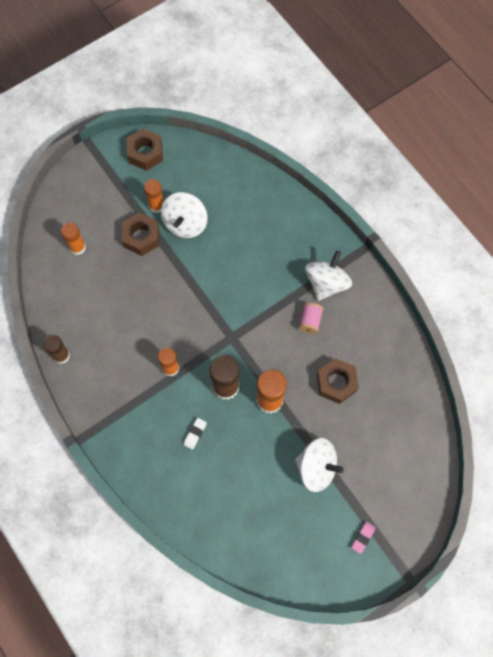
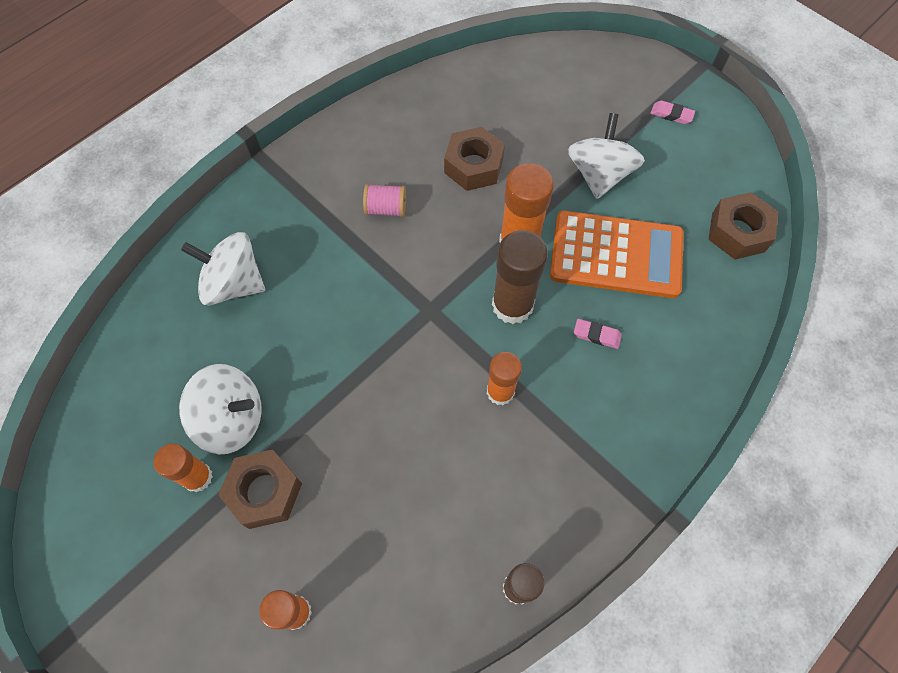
camera: 100 degrees left, 5 degrees down
brown nut [127,129,163,171] -> brown nut moved to [708,192,778,259]
white eraser [184,418,207,450] -> pink eraser [574,319,622,349]
white spinning top [305,251,352,301] -> white spinning top moved to [181,232,265,305]
none -> orange calculator [550,211,684,298]

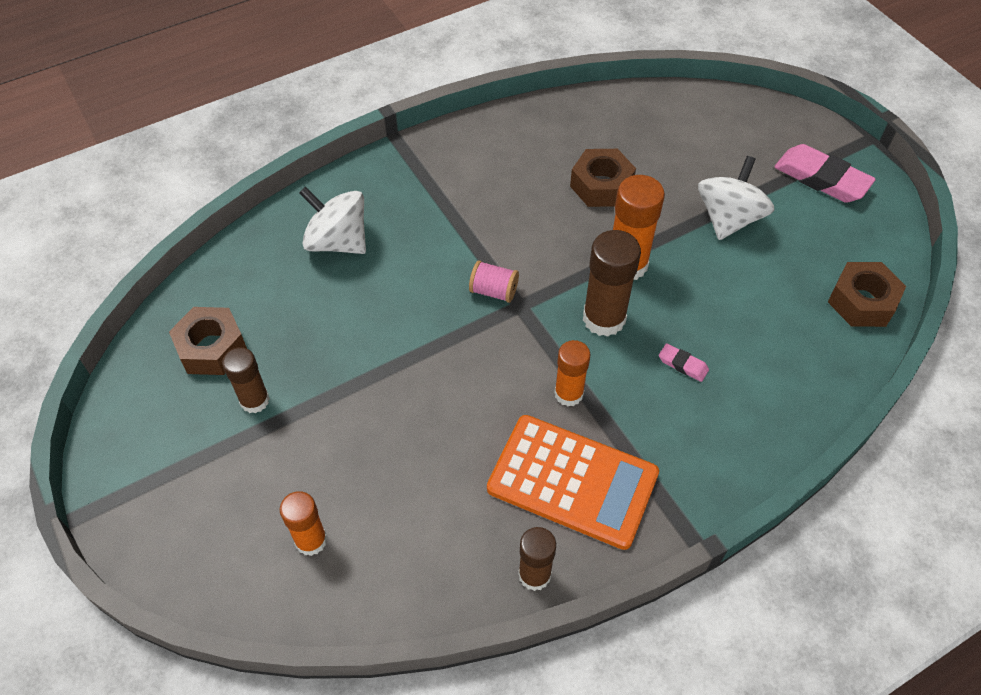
camera: 15 degrees right, 10 degrees down
orange glue stick [153,443,213,492] -> brown glue stick [222,347,270,413]
white spinning top [179,364,262,454] -> none
brown nut [218,449,302,529] -> brown nut moved to [169,307,247,375]
pink spool [363,184,406,217] -> pink spool moved to [469,260,519,303]
orange calculator [550,211,684,298] -> orange calculator moved to [487,415,659,550]
pink eraser [651,100,695,124] -> pink eraser [774,144,876,203], size x2.12

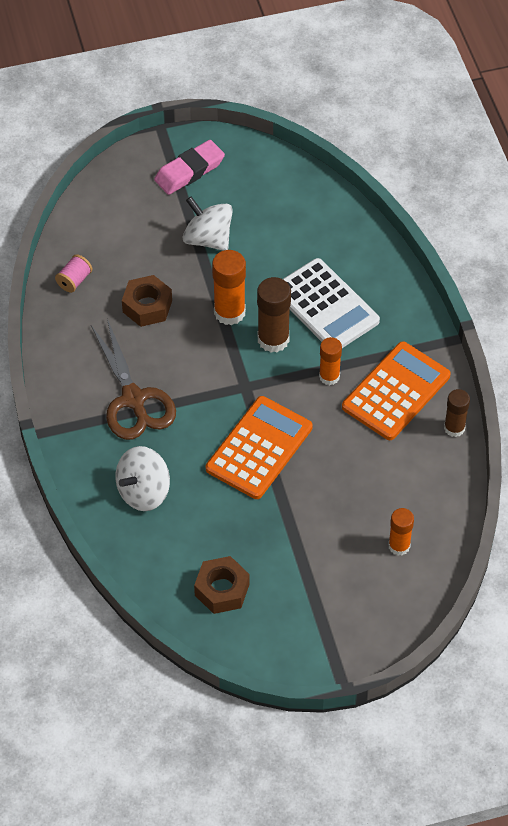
camera: 75 degrees left, 0 degrees up
brown glue stick [222,347,270,413] -> none
pink spool [469,260,519,303] -> pink spool moved to [55,254,93,293]
pink eraser [659,343,709,382] -> white calculator [283,258,380,348]
brown nut [828,262,906,327] -> none
none -> brown scissors [91,319,176,440]
none -> orange calculator [206,396,313,499]

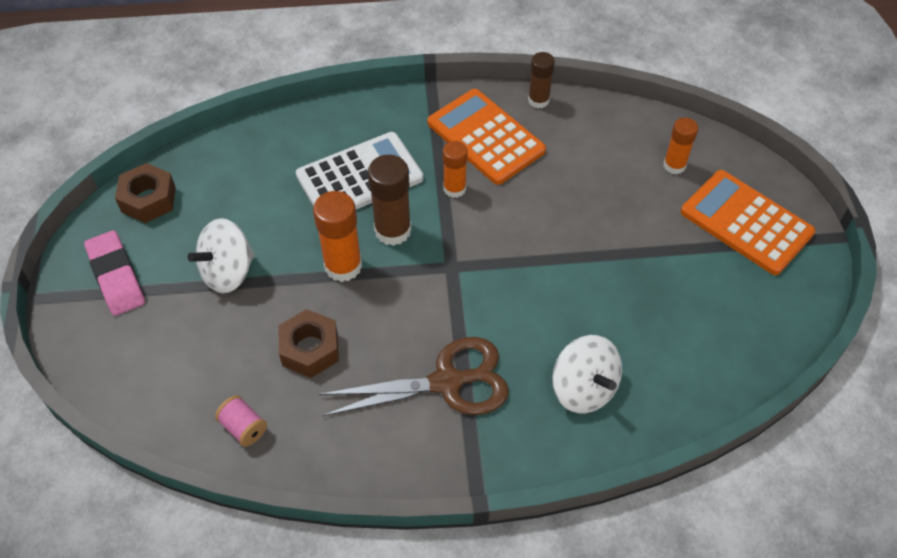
camera: 80 degrees left, 0 degrees up
brown nut [194,556,250,614] -> brown nut moved to [115,163,176,223]
orange calculator [206,396,313,499] -> orange calculator moved to [680,170,815,275]

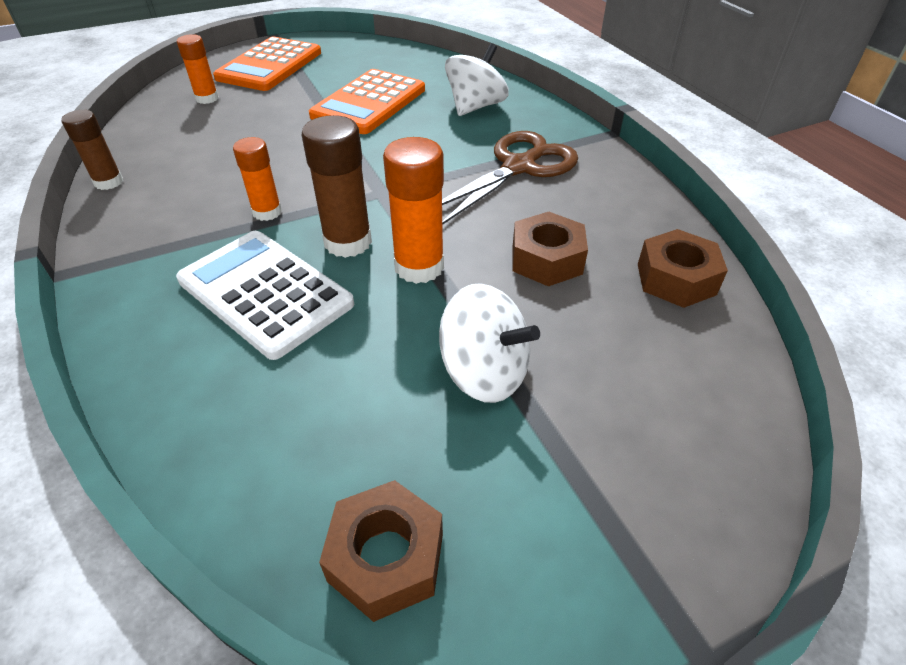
camera: 110 degrees left, 10 degrees down
pink eraser [84,230,145,316] -> none
pink spool [215,395,267,447] -> brown nut [638,229,728,308]
brown scissors [319,337,509,416] -> brown scissors turned 75 degrees clockwise [442,131,578,225]
orange calculator [427,89,546,185] -> orange calculator moved to [309,69,425,134]

